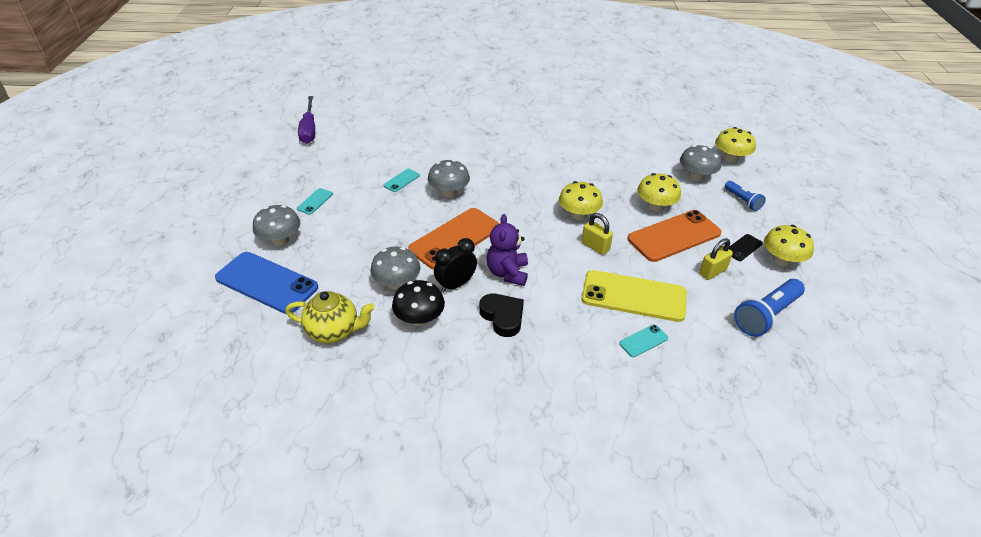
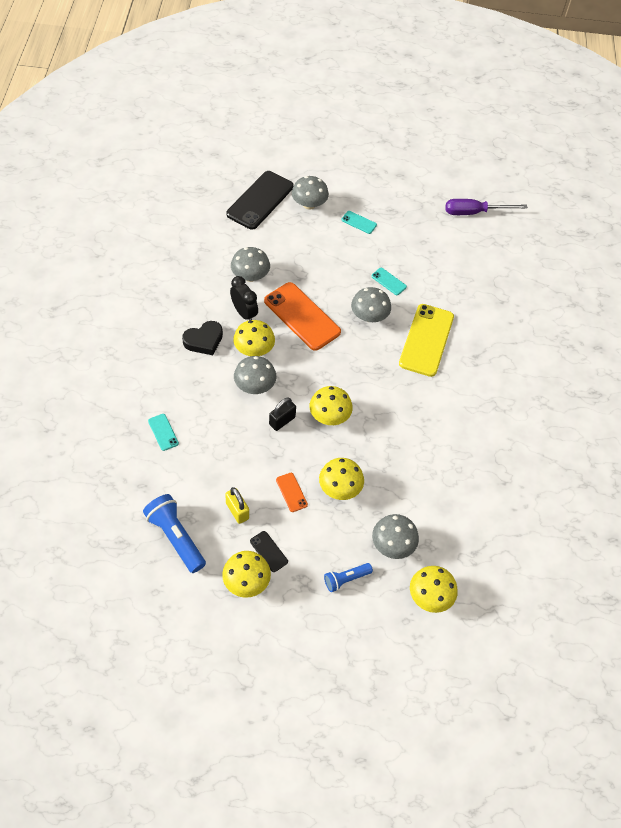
camera: 90 degrees right, 15 degrees up
blue phone [215,252,318,314] -> black phone [226,171,294,230]
yellow teapot [285,291,375,343] -> none
black mushroom [392,280,445,326] -> none
purple teddy bear [487,214,528,286] -> yellow mushroom [233,320,275,356]
yellow padlock [581,213,613,255] -> black padlock [269,397,296,431]
yellow phone [581,270,687,322] -> yellow phone moved to [399,304,454,377]
orange phone [627,210,722,262] -> orange phone [276,473,308,512], size x0.45
none -> grey mushroom [234,356,276,394]

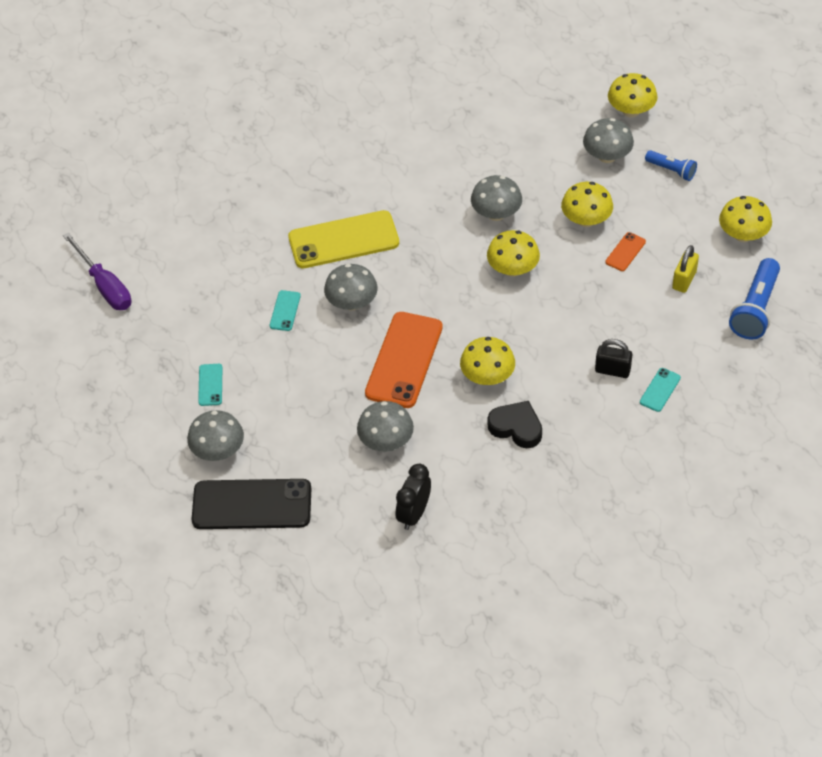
camera: 115 degrees left, 5 degrees down
black clock [230,276,258,320] -> black clock moved to [396,464,431,530]
grey mushroom [234,356,276,394] -> grey mushroom moved to [471,175,522,221]
black phone [250,531,288,572] -> none
black padlock [269,397,296,431] -> black padlock moved to [595,339,632,378]

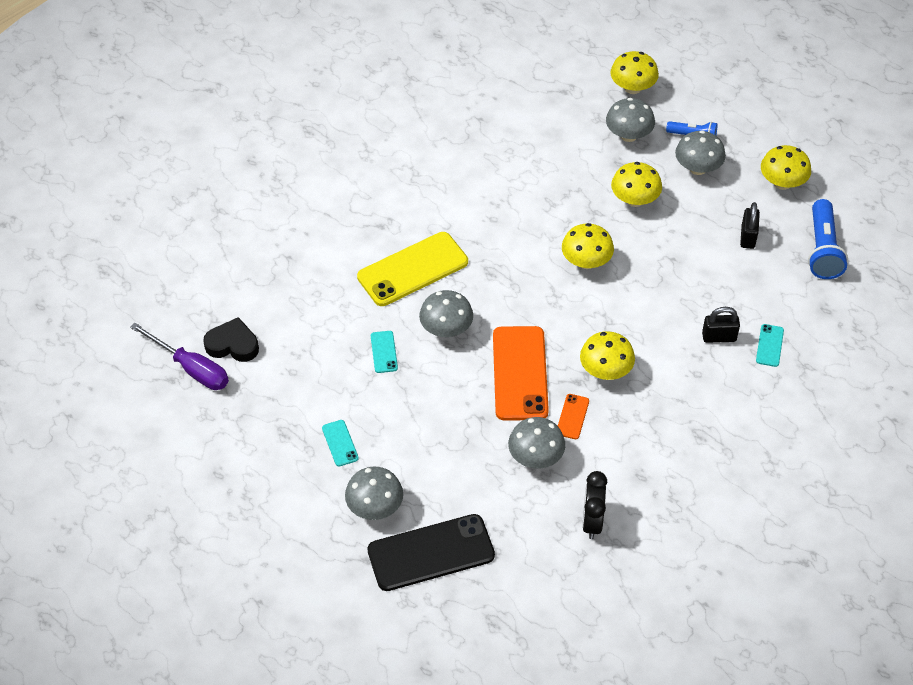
camera: 20 degrees left, 0 degrees up
grey mushroom [471,175,522,221] -> grey mushroom moved to [675,130,726,175]
black heart [488,401,542,448] -> black heart moved to [203,317,259,362]
orange phone [606,232,646,271] -> orange phone moved to [558,394,589,439]
yellow padlock [672,245,699,293] -> black padlock [740,202,760,249]

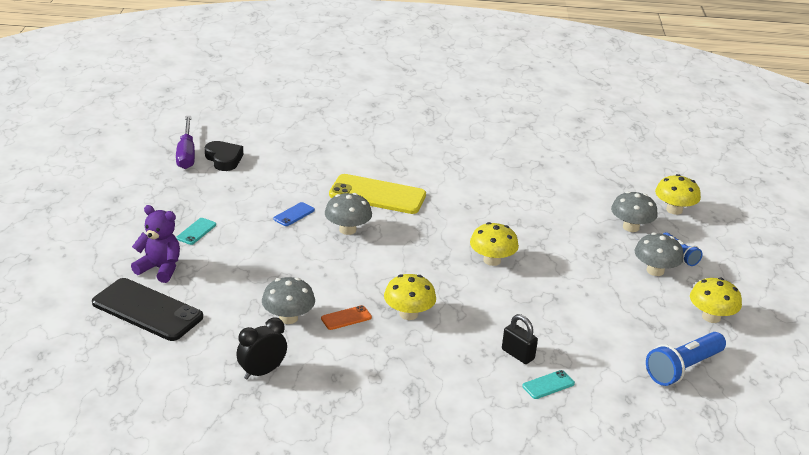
camera: 45 degrees right, 20 degrees down
grey mushroom [345,467,403,520] -> purple teddy bear [131,205,180,283]
turquoise phone [371,331,398,373] -> blue phone [273,202,315,226]
orange phone [493,326,549,421] -> none
yellow mushroom [611,162,662,207] -> none
black padlock [740,202,760,249] -> none

